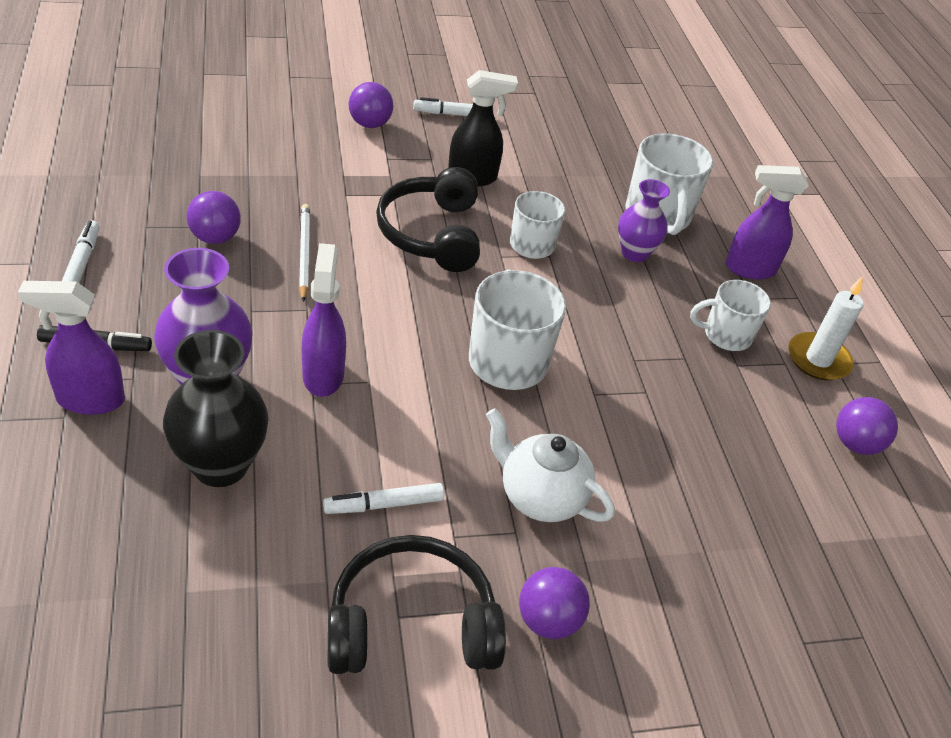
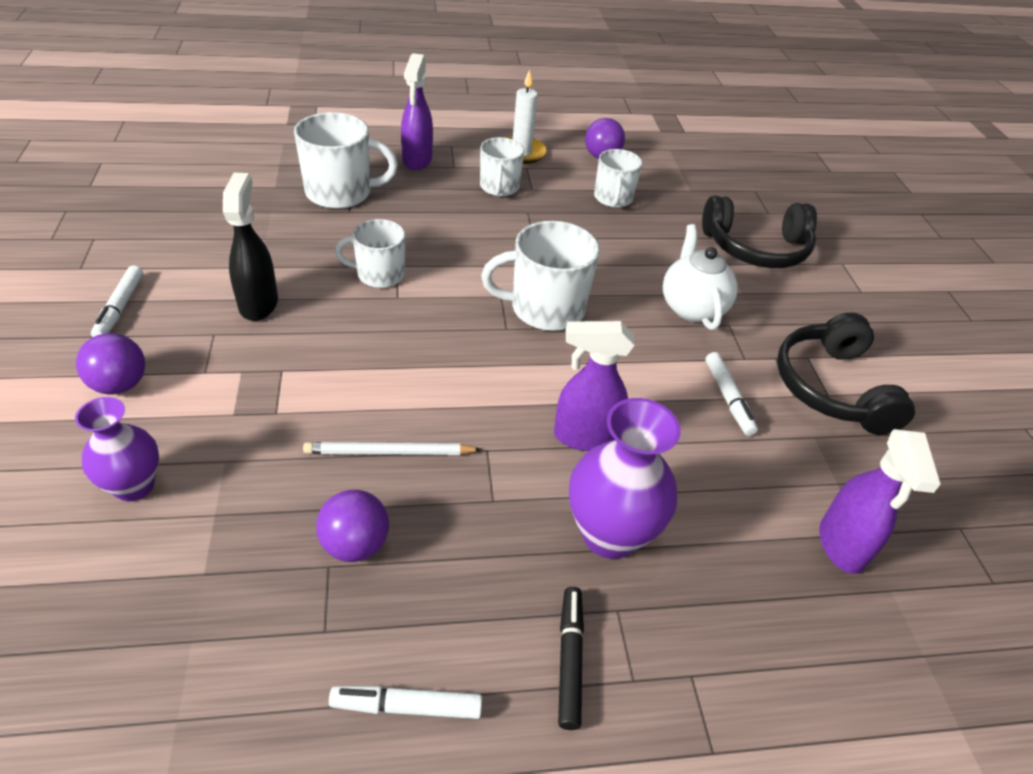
camera: 85 degrees left, 0 degrees up
purple spray bottle [18,281,125,415] -> purple spray bottle moved to [819,429,941,574]
black vase [163,330,269,487] -> none
black headphones [376,167,480,272] -> black headphones moved to [702,196,817,268]
white teapot [486,408,615,522] -> white teapot turned 135 degrees clockwise [663,224,738,330]
purple ball [519,567,590,639] -> none
purple vase [618,179,670,262] -> purple vase moved to [75,397,159,502]
none -> white mug [594,149,643,208]

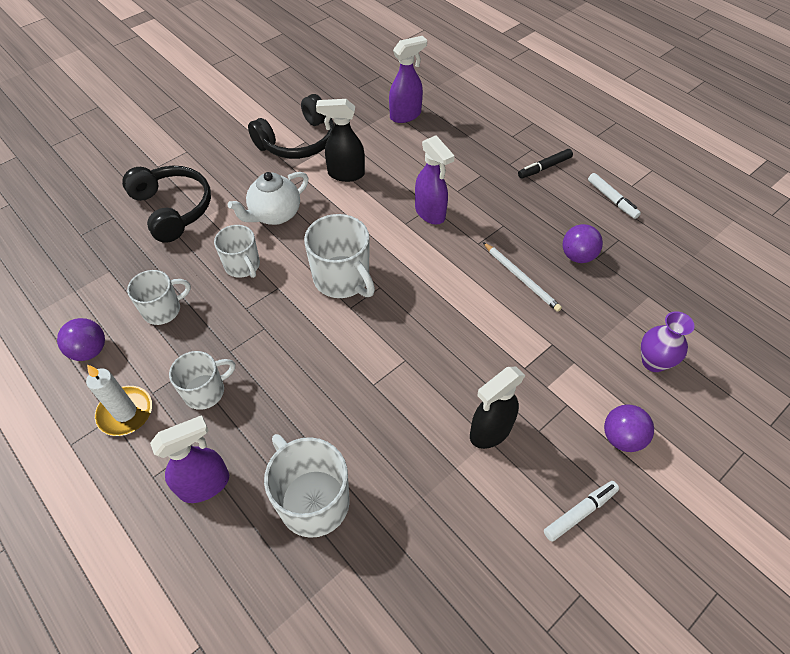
camera: 120 degrees left, 10 degrees up
white mug [335,219,405,288] -> white mug moved to [214,225,260,278]
purple vase [569,398,681,559] -> none
white marker [705,352,758,436] -> black spray bottle [316,99,365,182]

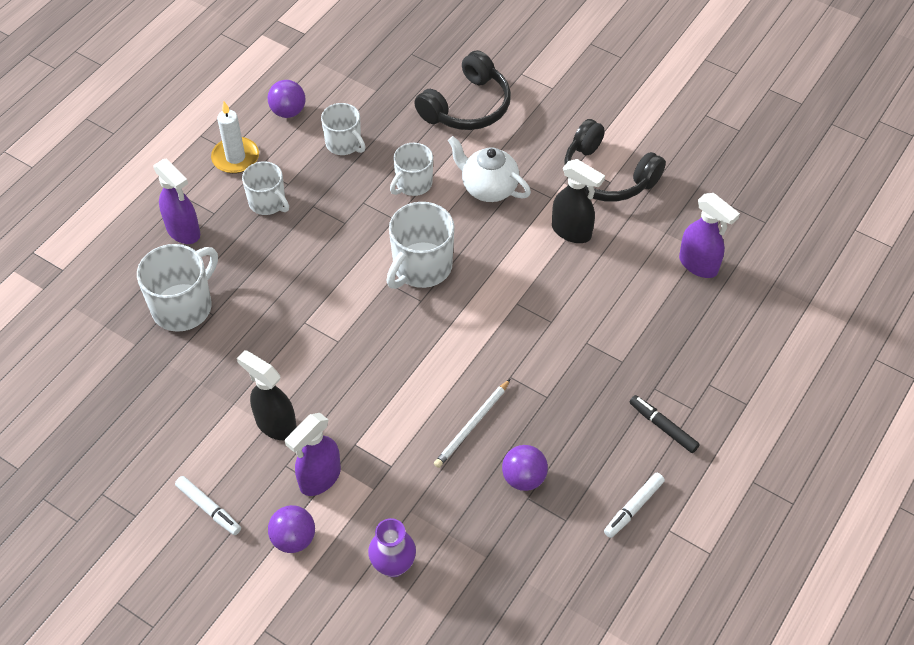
camera: 75 degrees right, 0 degrees up
black spray bottle [316,99,365,182] -> black spray bottle turned 135 degrees clockwise [552,159,605,243]
purple spray bottle [415,135,455,224] -> purple spray bottle moved to [285,413,341,496]

